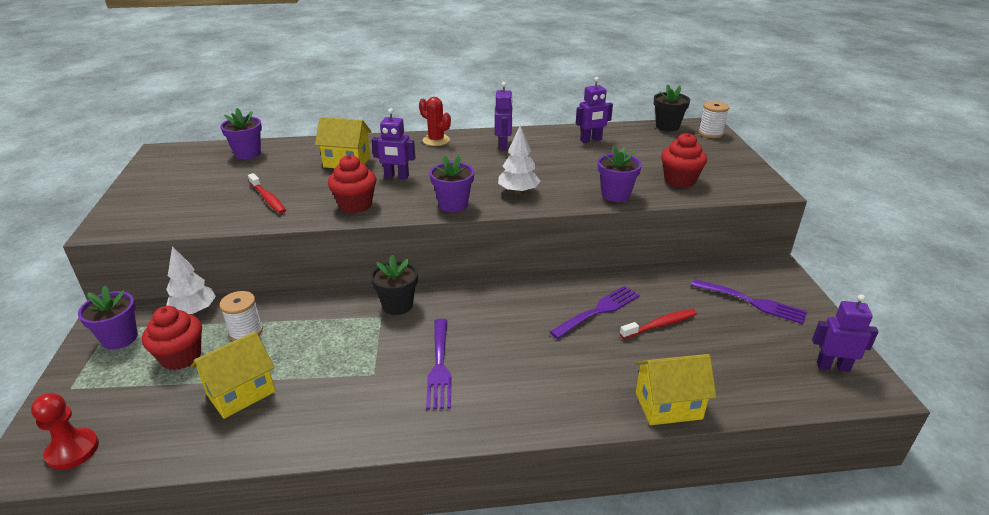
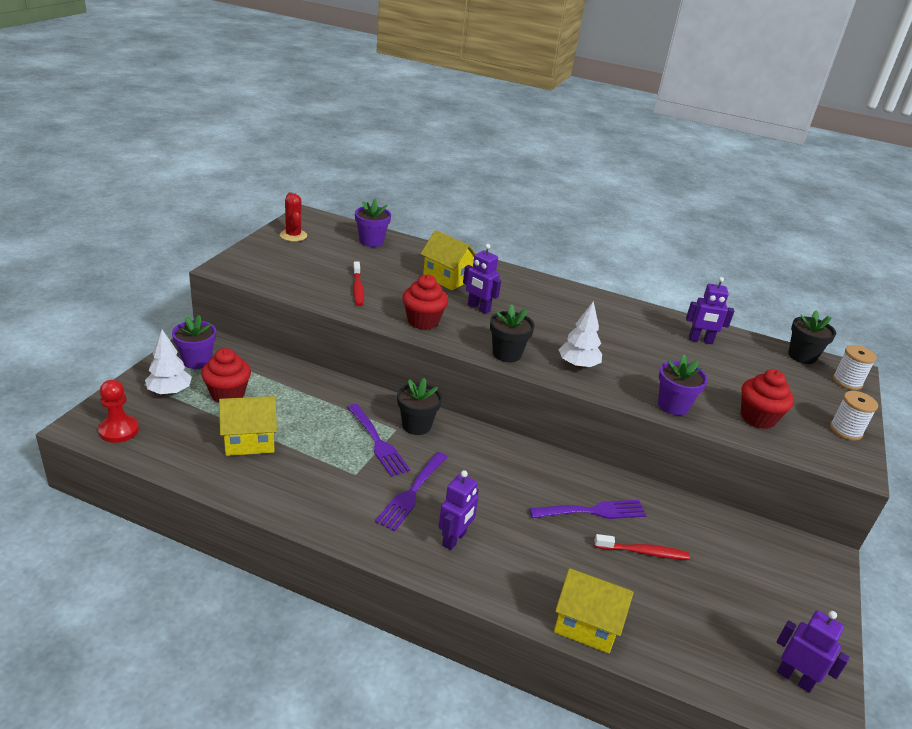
camera: 25 degrees right, 0 degrees up
white tree [166,246,216,315] -> white tree moved to [145,330,192,395]
white spool [219,291,263,341] -> white spool moved to [830,391,878,441]
red cactus [419,97,451,146] -> red cactus moved to [280,192,307,242]
purple flower pot [430,155,474,212] -> black flower pot [490,304,535,362]
purple robot [495,82,513,150] -> purple robot moved to [438,470,479,550]
purple fork [691,279,807,324] -> purple fork moved to [347,404,410,477]

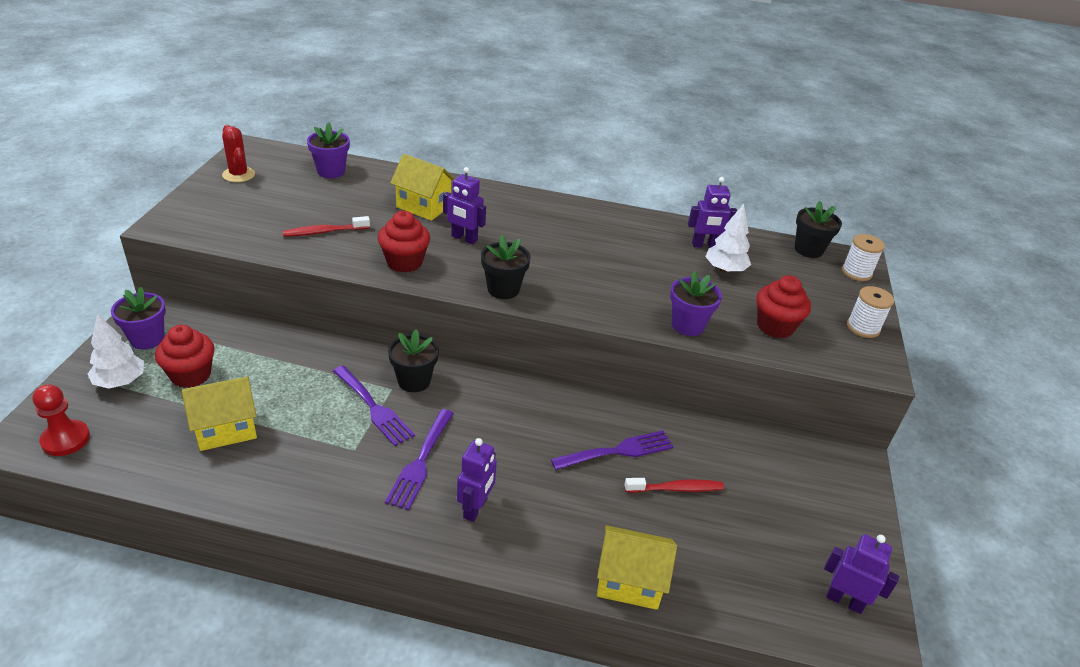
camera: 10 degrees left, 5 degrees up
red toothbrush [353,261,364,306] -> red toothbrush turned 90 degrees clockwise [283,216,370,237]
white tree [559,301,602,368] -> white tree moved to [705,204,751,273]

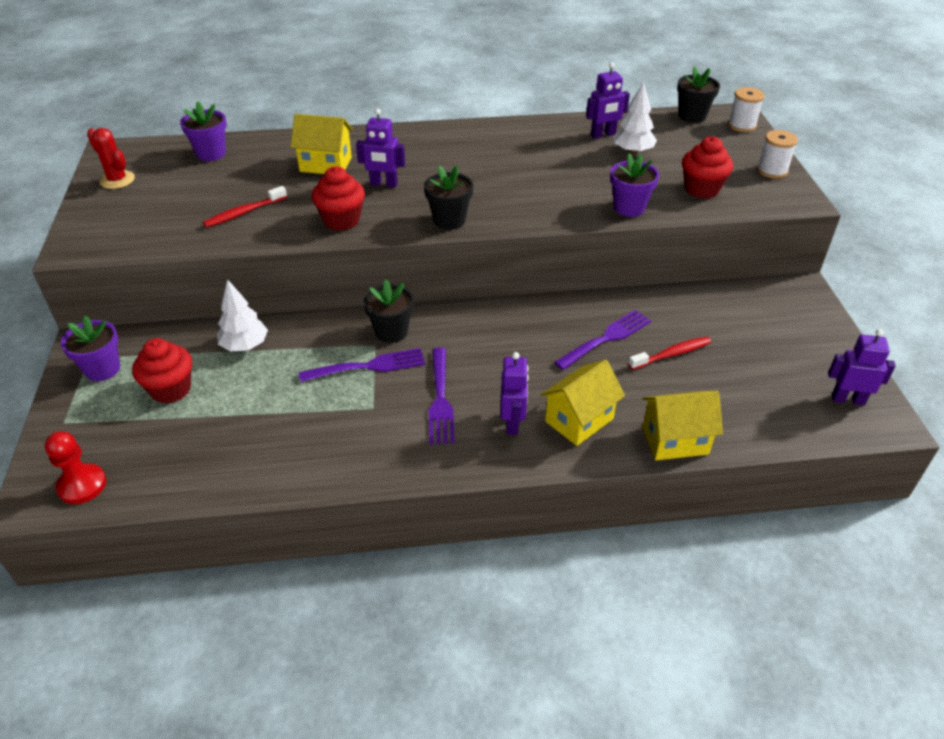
camera: 15 degrees left, 5 degrees up
white tree [88,314,144,389] -> white tree moved to [217,279,268,352]
yellow house [182,376,257,451] -> yellow house moved to [541,359,625,446]
purple fork [333,365,415,446] -> purple fork turned 45 degrees counterclockwise [299,348,425,382]

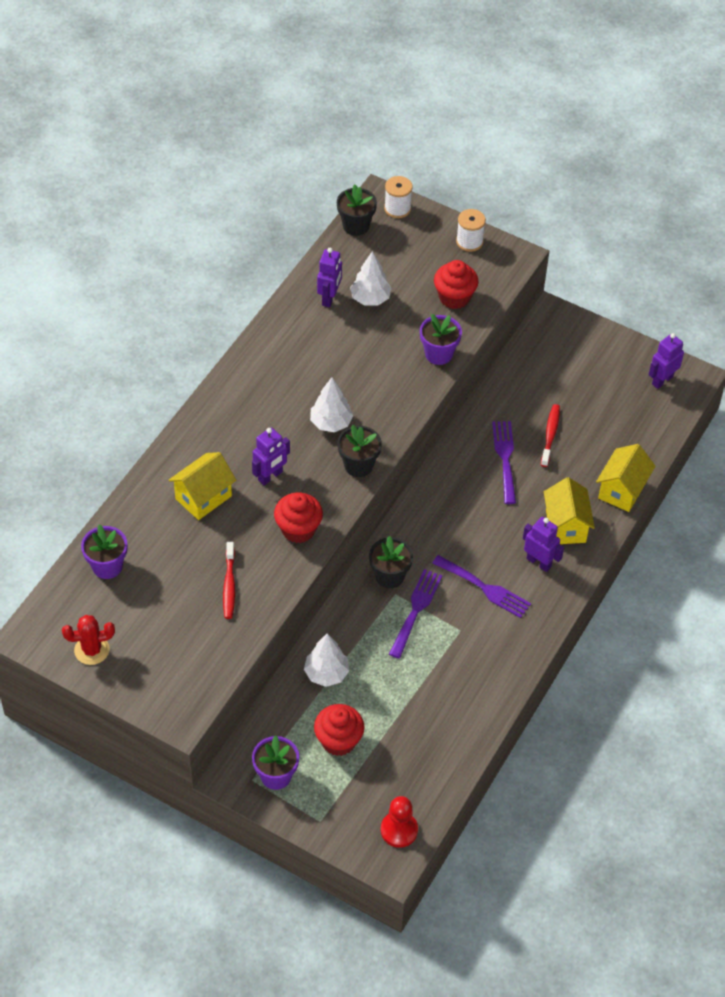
camera: 55 degrees left, 10 degrees up
none -> white tree [310,377,353,432]

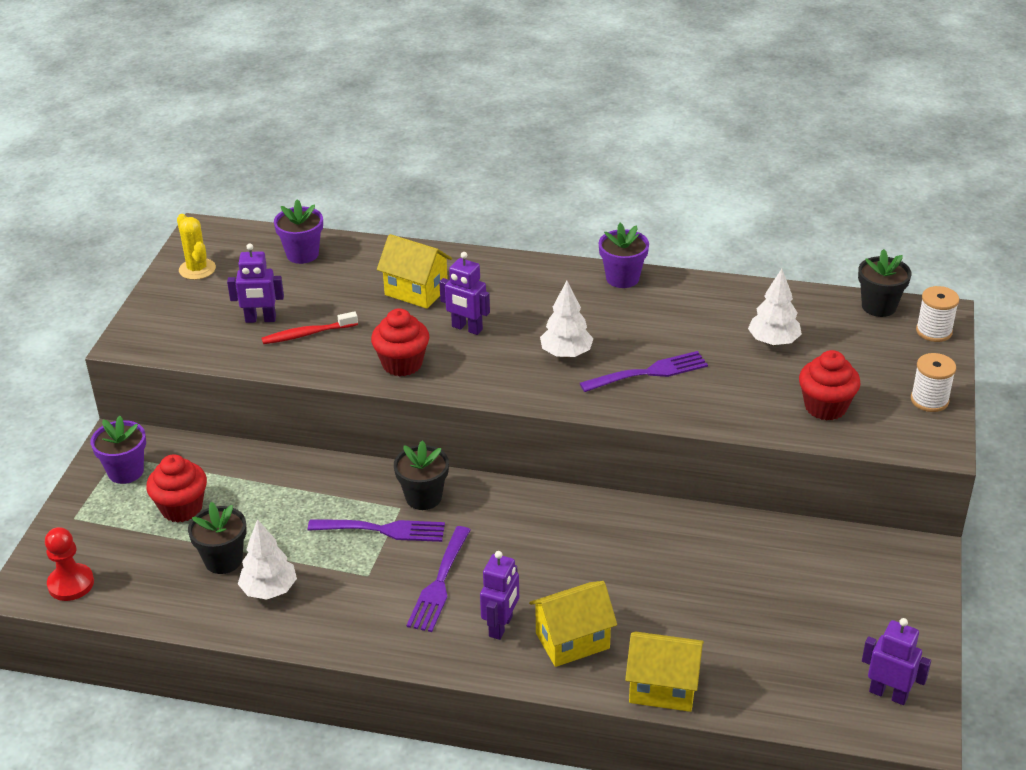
camera: 75 degrees right, 15 degrees down
red cactus [62,615,115,665] -> yellow cactus [177,214,216,280]
white tree [304,633,349,687] -> white tree moved to [238,519,297,600]
purple robot [317,248,342,307] -> purple robot moved to [227,243,284,323]
black flower pot [337,425,382,477] -> black flower pot moved to [188,502,246,574]
purple flower pot [420,314,462,365] -> purple flower pot moved to [599,223,649,288]
purple fork [492,421,516,504] -> purple fork moved to [580,351,708,392]
red toothbrush [541,404,560,467] -> none

